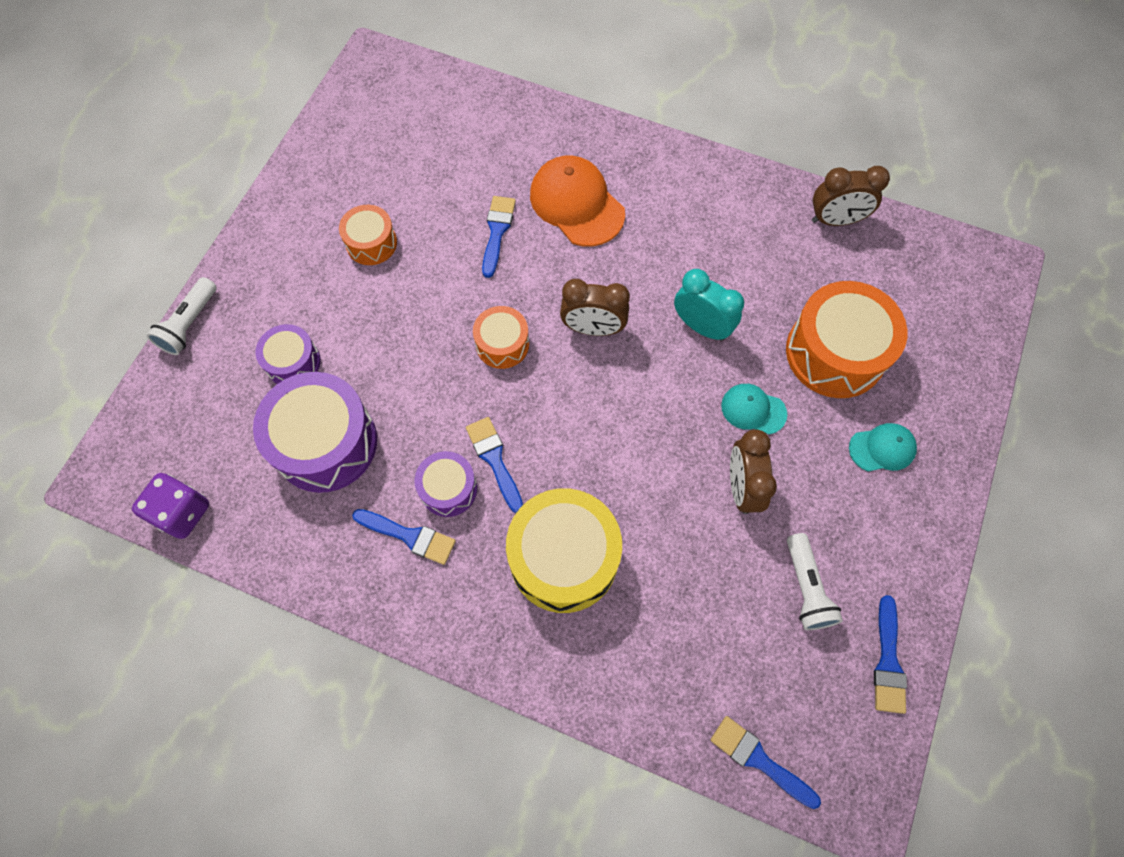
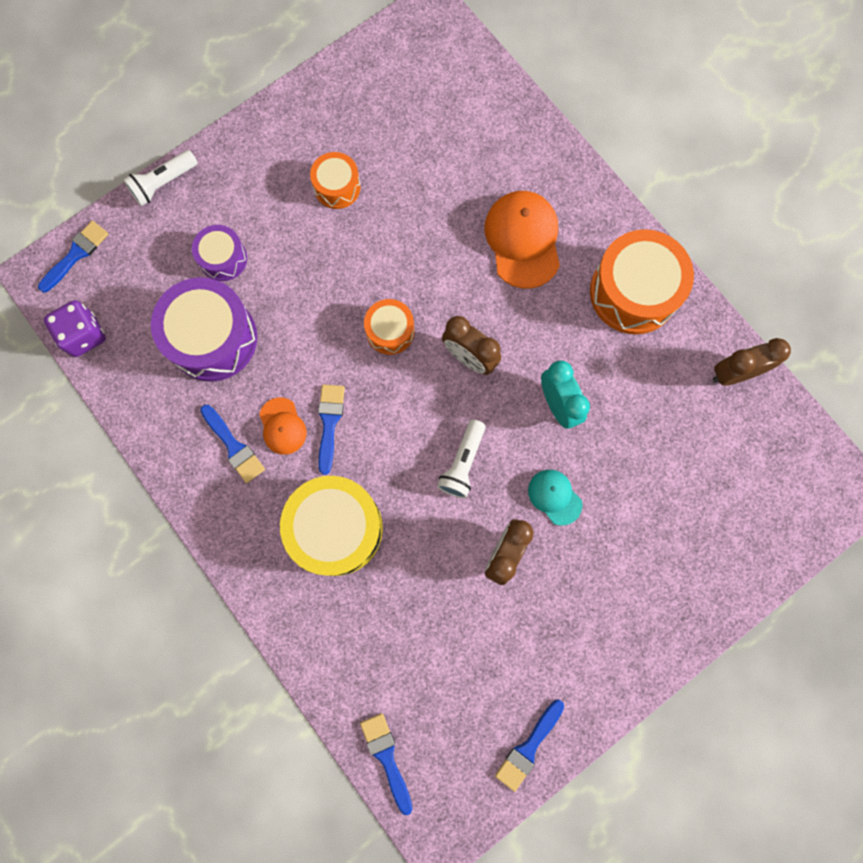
camera: 30 degrees right, 10 degrees up
purple drum [415,451,477,517] -> orange cap [259,397,307,455]
blue brush [482,196,516,278] -> blue brush moved to [38,221,109,292]
orange drum [786,281,907,398] -> orange drum moved to [590,229,694,334]
white flashlight [787,533,843,630] -> white flashlight moved to [437,419,486,498]
brown clock [812,166,890,226] -> brown clock turned 135 degrees clockwise [713,338,791,386]
turquoise cap [849,423,917,472] -> none

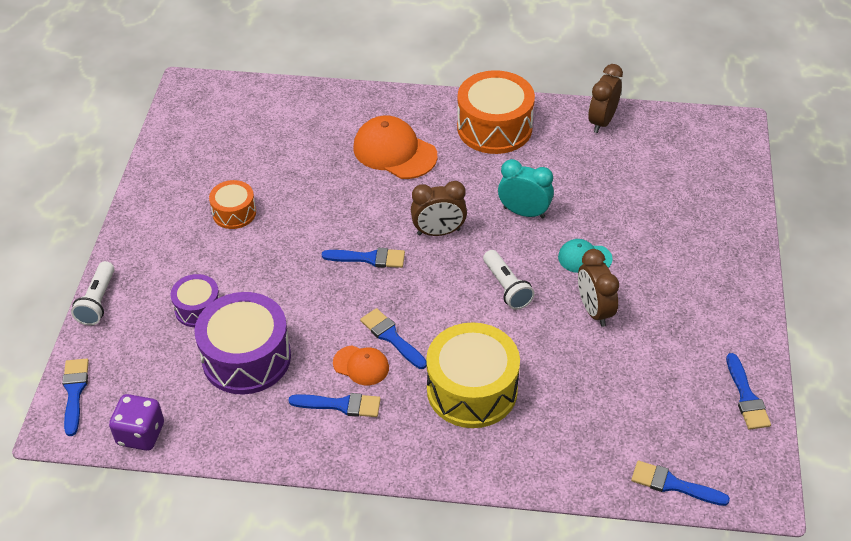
camera: 45 degrees left, 30 degrees down
orange drum [364,299,414,355] -> blue brush [322,248,405,268]

